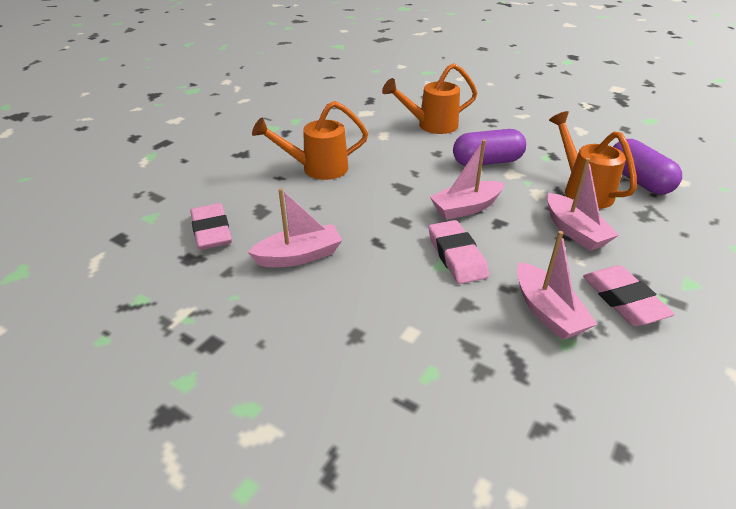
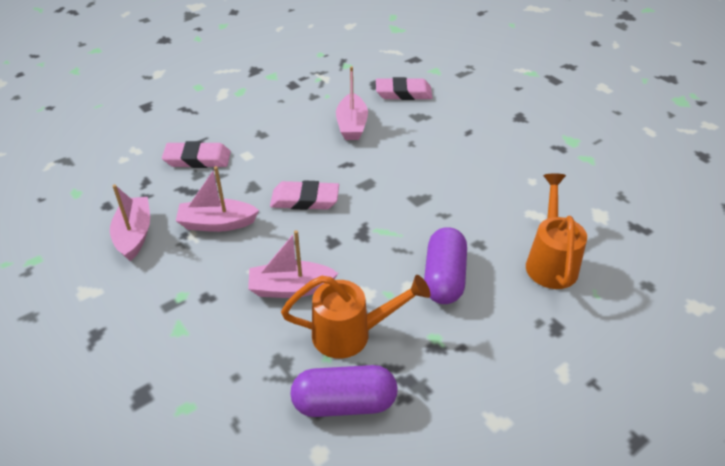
camera: 110 degrees right, 5 degrees up
orange watering can [252,101,368,180] -> none
pink boat [430,140,504,220] -> pink boat moved to [110,184,150,261]
pink eraser [583,265,675,326] -> pink eraser moved to [162,141,231,168]

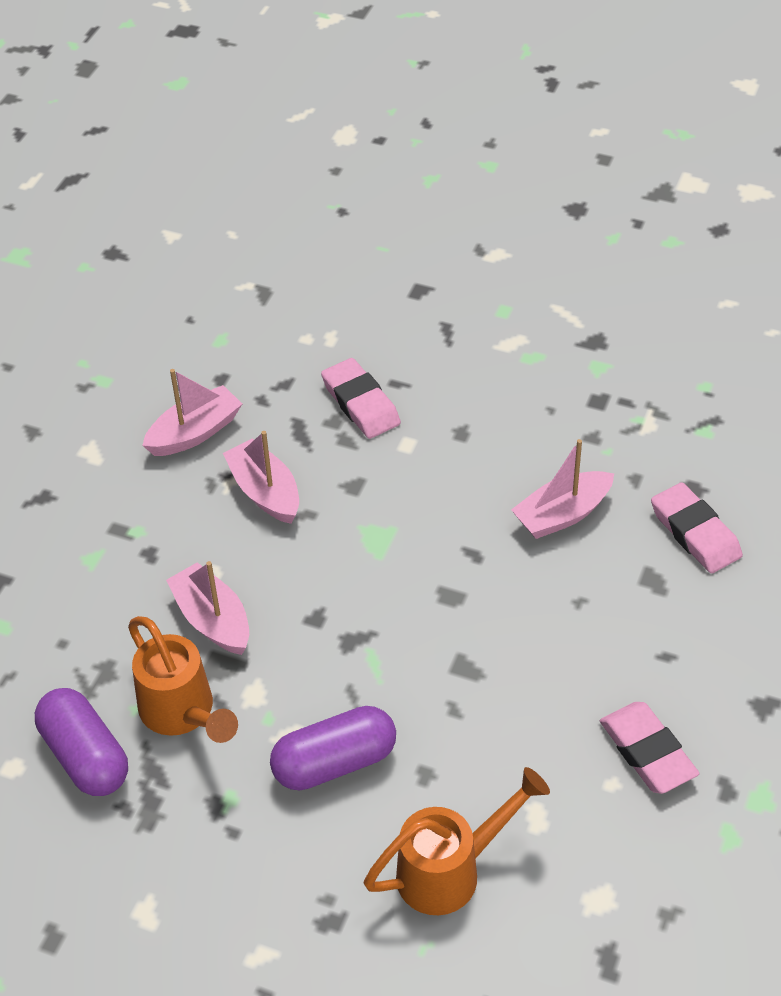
camera: 60 degrees right, 5 degrees up
pink eraser [270,180,339,210] -> pink eraser moved to [600,702,699,794]

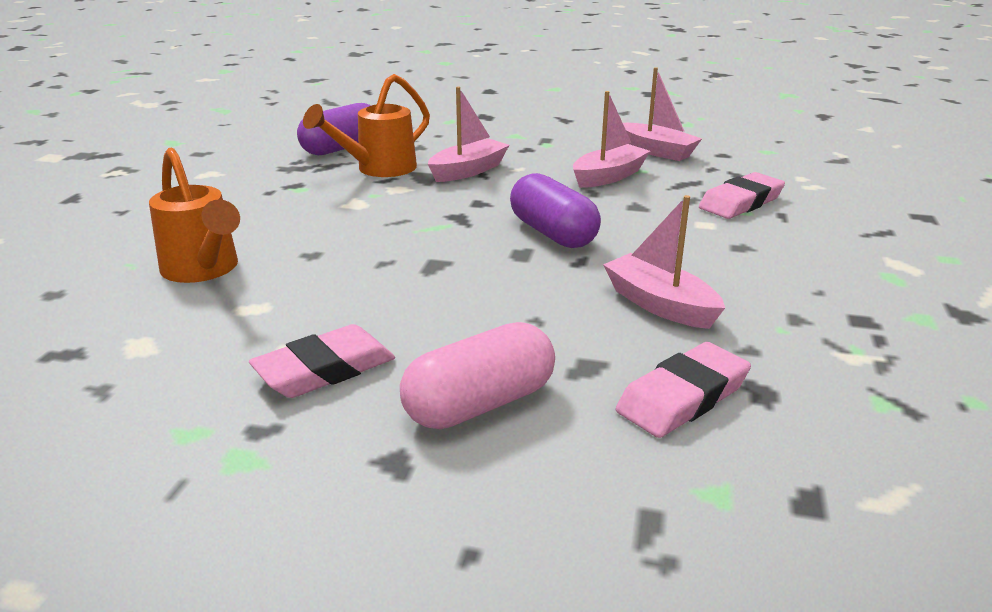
camera: 80 degrees right, 20 degrees down
purple capsule [270,706,396,790] -> purple capsule moved to [510,173,601,248]
none -> pink capsule [400,322,555,429]

